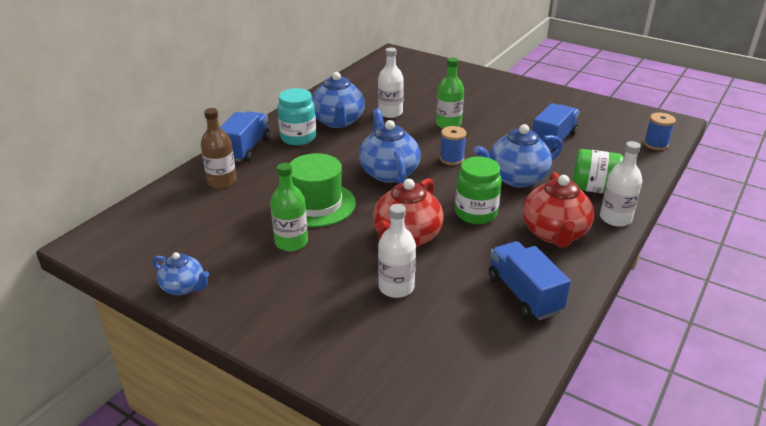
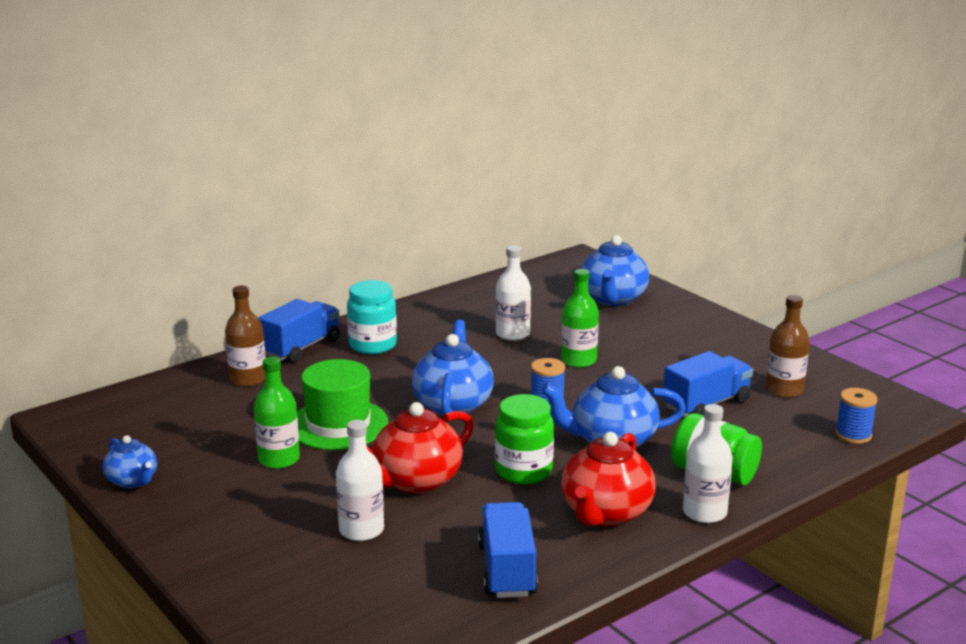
camera: 20 degrees right, 10 degrees down
blue teapot [312,72,365,128] -> blue teapot moved to [581,235,649,306]
none -> brown bottle [766,295,810,398]

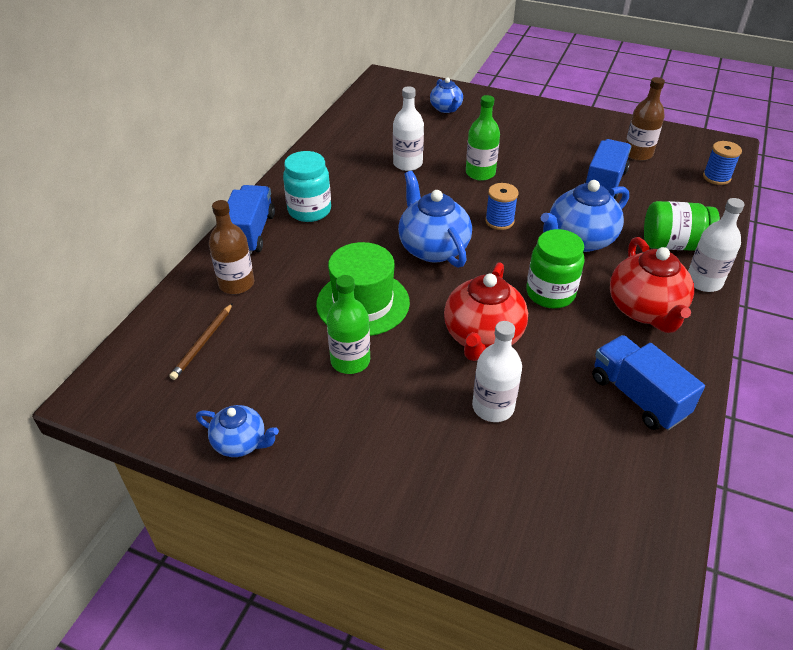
camera: 30 degrees left, 20 degrees up
blue teapot [581,235,649,306] -> blue teapot [430,78,463,113], size x0.59
none -> brown pencil [169,303,233,380]

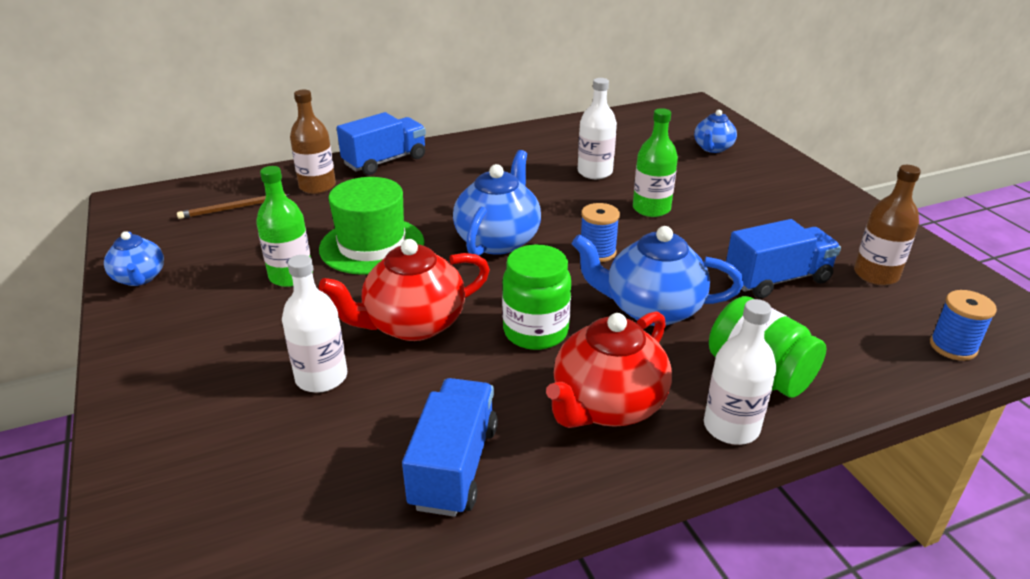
camera: 45 degrees right, 10 degrees down
turquoise jar [283,151,331,222] -> none

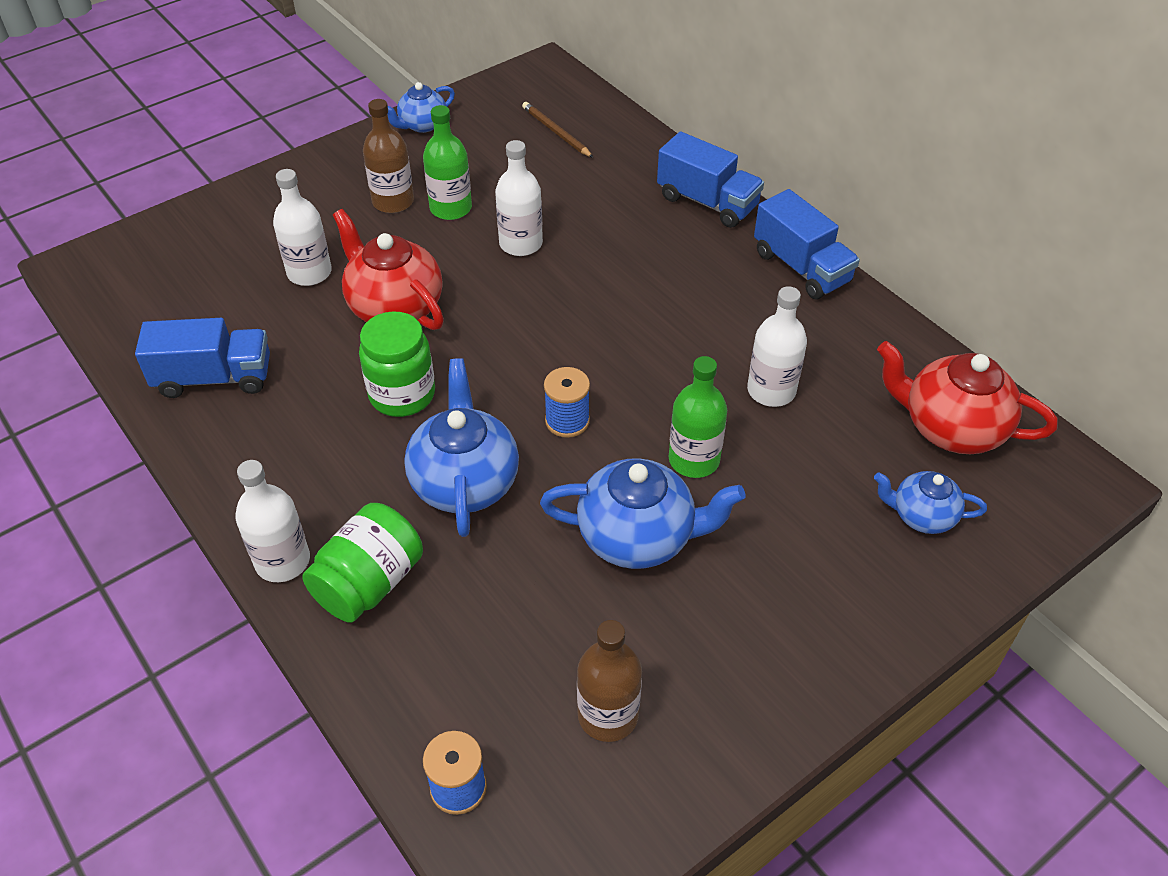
camera: 75 degrees right, 15 degrees up
brown bottle [290,90,336,194] -> brown bottle moved to [363,99,414,213]
green hat [319,177,424,275] -> white bottle [495,140,543,256]
blue teapot [453,150,541,255] -> blue teapot moved to [540,458,745,569]
red teapot [546,311,672,428] -> red teapot moved to [877,341,1058,454]
blue truck [726,219,841,298] -> blue truck moved to [754,189,860,299]

